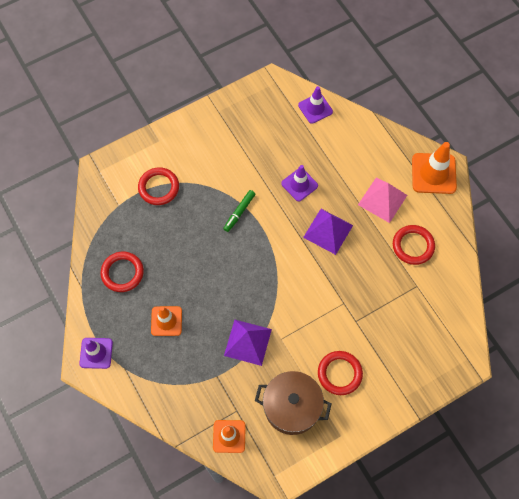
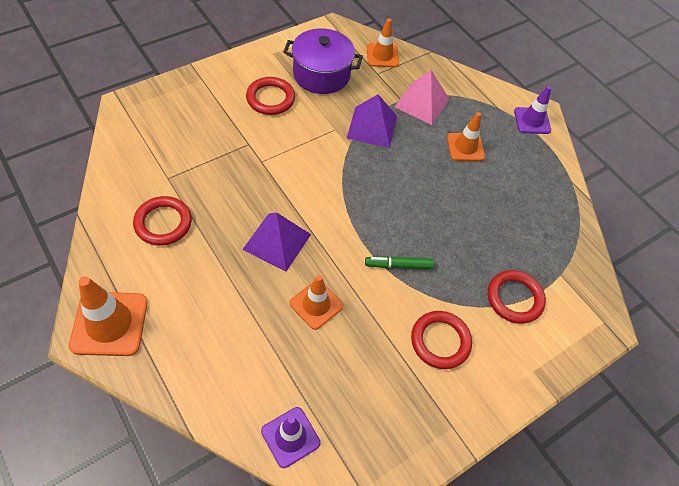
camera: 170 degrees right, 10 degrees down
red ring [100,252,144,292] -> red ring moved to [411,311,472,369]
green marker [223,190,255,232] -> green marker turned 120 degrees counterclockwise [365,256,434,269]
brown pot [255,371,332,435] -> purple pot [283,28,363,94]
purple traffic cone [281,165,318,202] -> orange traffic cone [289,275,343,330]
pink pyramid [358,178,407,223] -> pink pyramid moved to [395,70,449,125]

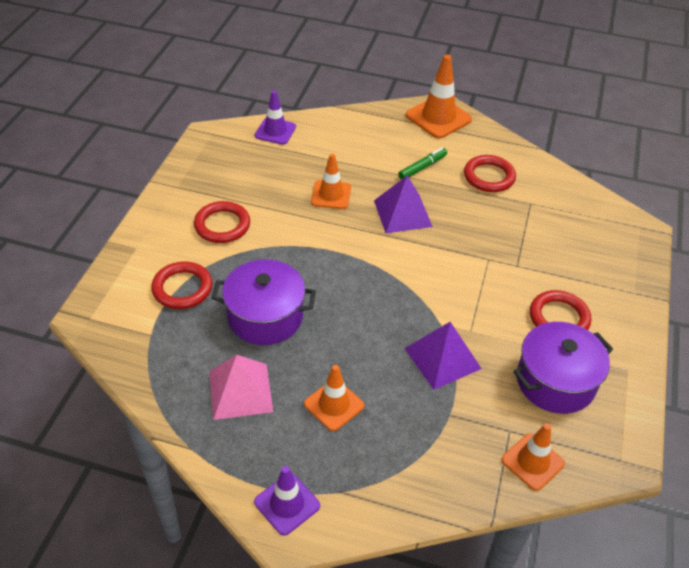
camera: 145 degrees right, 10 degrees down
green marker [365,256,434,269] -> green marker moved to [398,148,447,180]
pink pyramid [395,70,449,125] -> pink pyramid moved to [209,355,273,420]
none -> purple pot [212,259,316,345]

